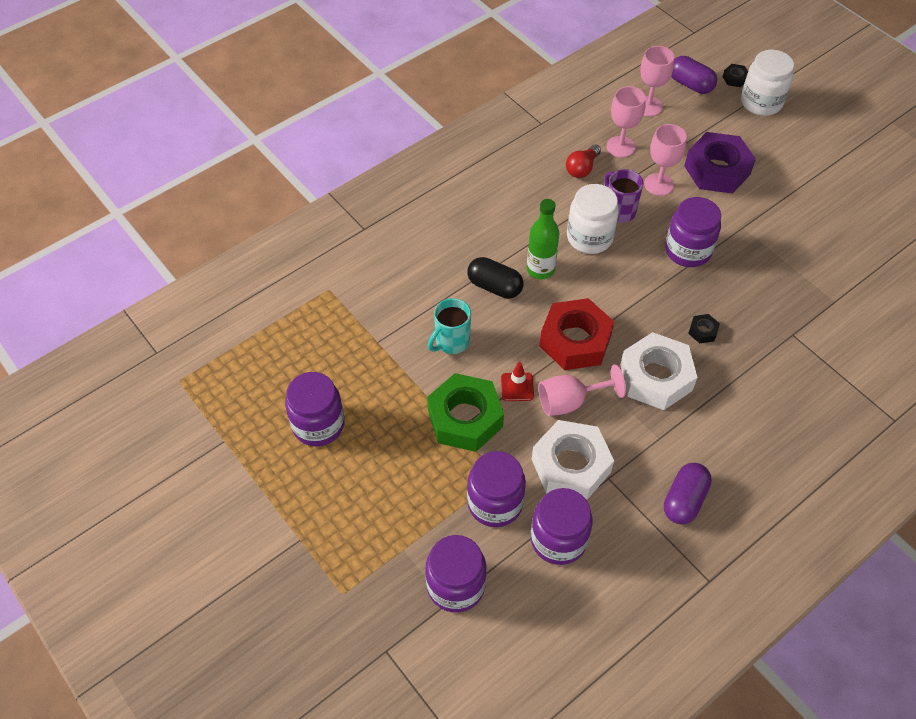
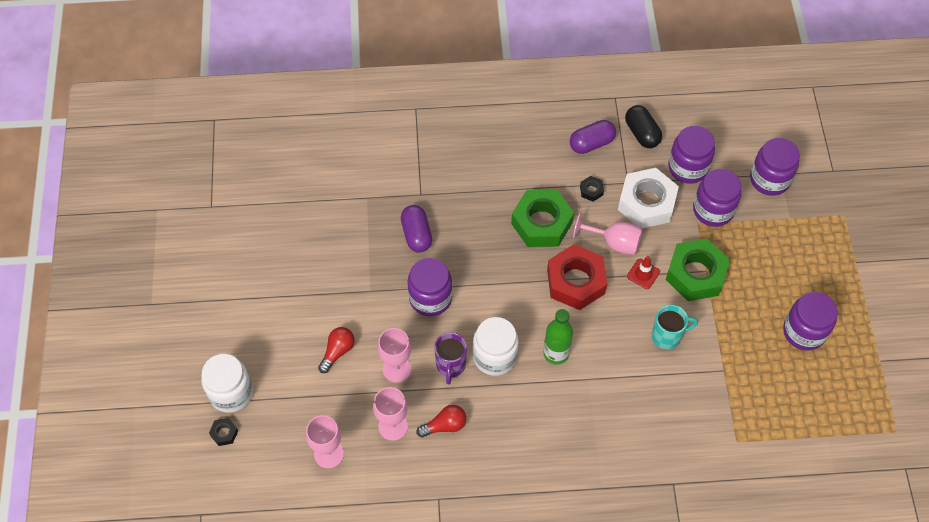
camera: 145 degrees left, 5 degrees up
black capsule [467,257,523,299] -> black capsule moved to [625,105,662,148]
white nut [620,332,698,410] -> green nut [511,190,574,247]
purple capsule [671,56,717,94] -> purple capsule moved to [401,205,432,252]
purple nut [684,132,756,194] -> red light bulb [318,327,355,373]
black nut [688,314,720,343] -> black nut moved to [580,176,604,202]

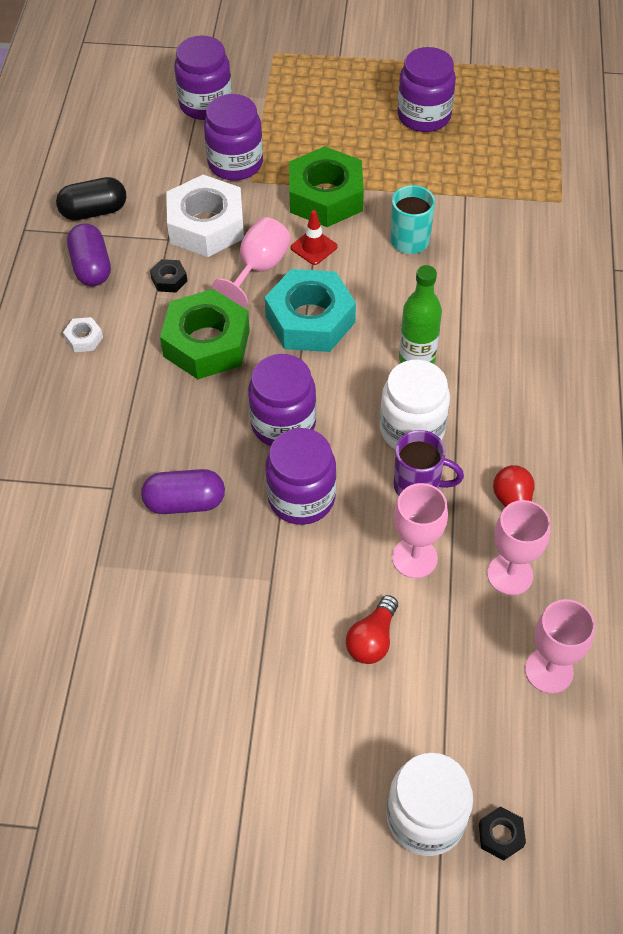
camera: 80 degrees left, 5 degrees down
red light bulb [318,327,355,373] -> red light bulb turned 105 degrees counterclockwise [346,595,398,664]
red nut [547,244,607,310] -> turquoise nut [265,269,356,352]
purple jar [668,126,715,183] -> purple jar moved to [248,354,316,446]
none -> white nut [63,317,103,352]

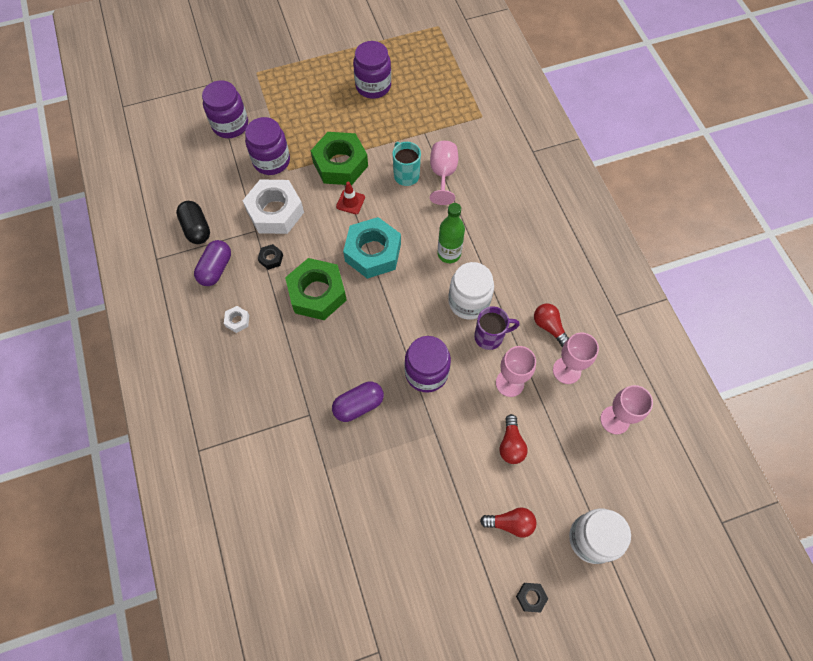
camera: 25 degrees left, 10 degrees up
black capsule [56,177,126,220] -> black capsule turned 75 degrees counterclockwise [176,201,210,244]
purple capsule [67,223,111,286] -> purple capsule turned 60 degrees clockwise [194,240,231,286]
pink goblet [212,217,291,308] -> pink goblet moved to [430,141,458,205]
purple jar [248,354,316,446] -> none
black nut [479,807,526,860] -> black nut moved to [516,583,548,612]
none -> red light bulb [480,507,537,537]

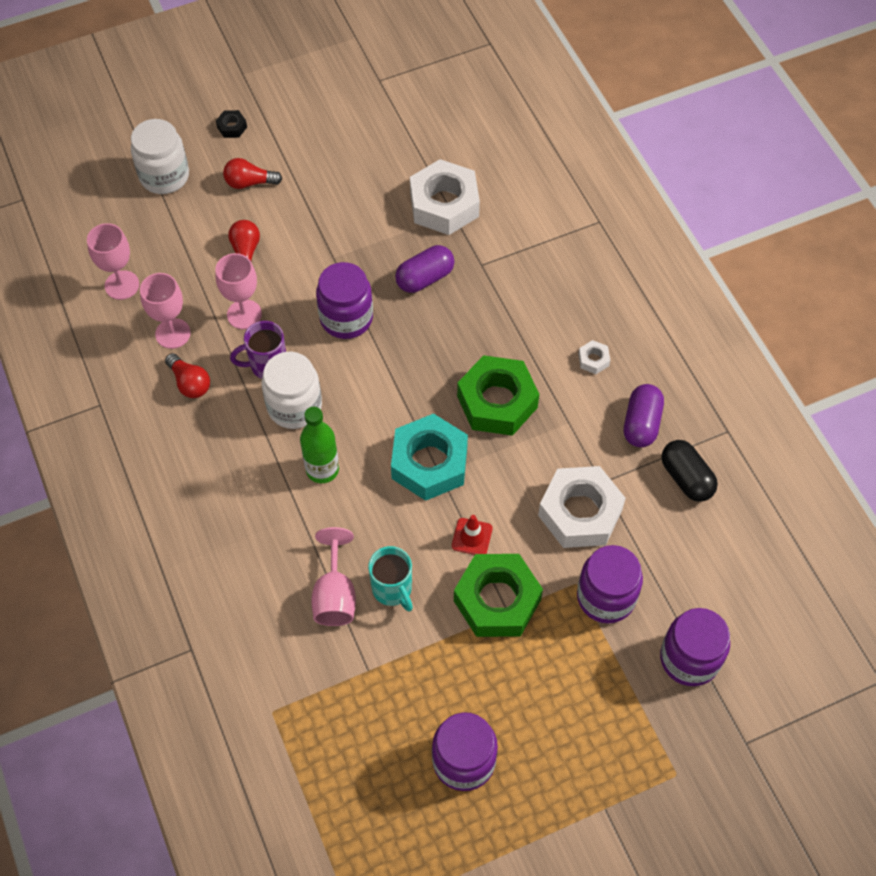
camera: 175 degrees right, 5 degrees down
black nut [258,244,283,270] -> none
none -> white nut [410,159,480,235]

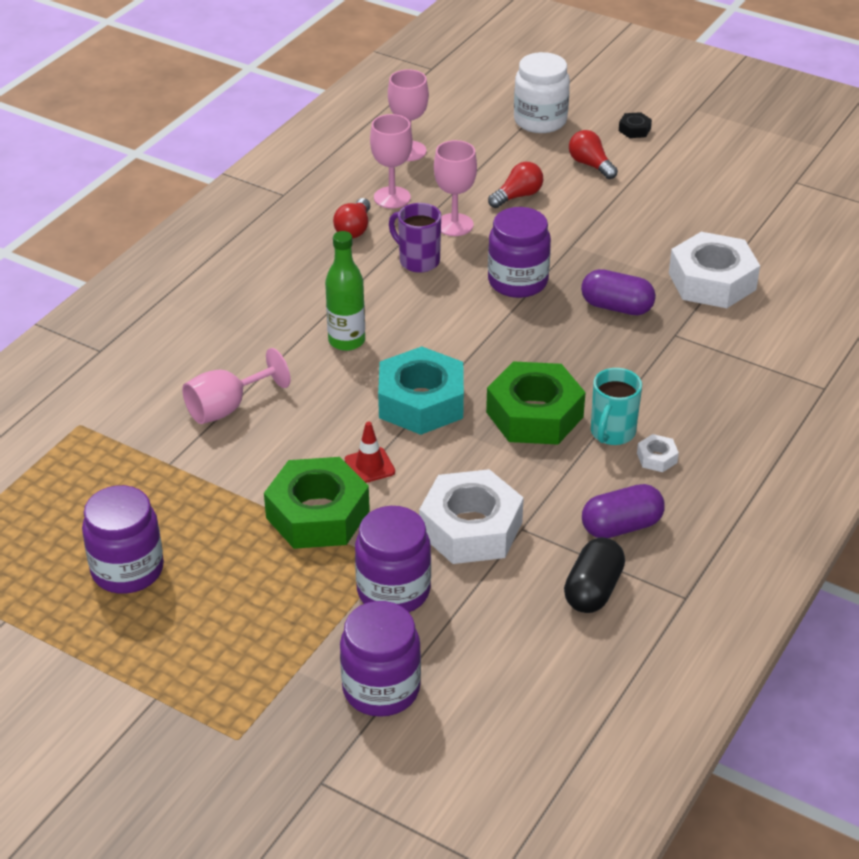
camera: 55 degrees right, 20 degrees down
white jar [261,352,322,429] -> none
turquoise mug [368,546,413,612] -> turquoise mug moved to [591,368,642,445]

